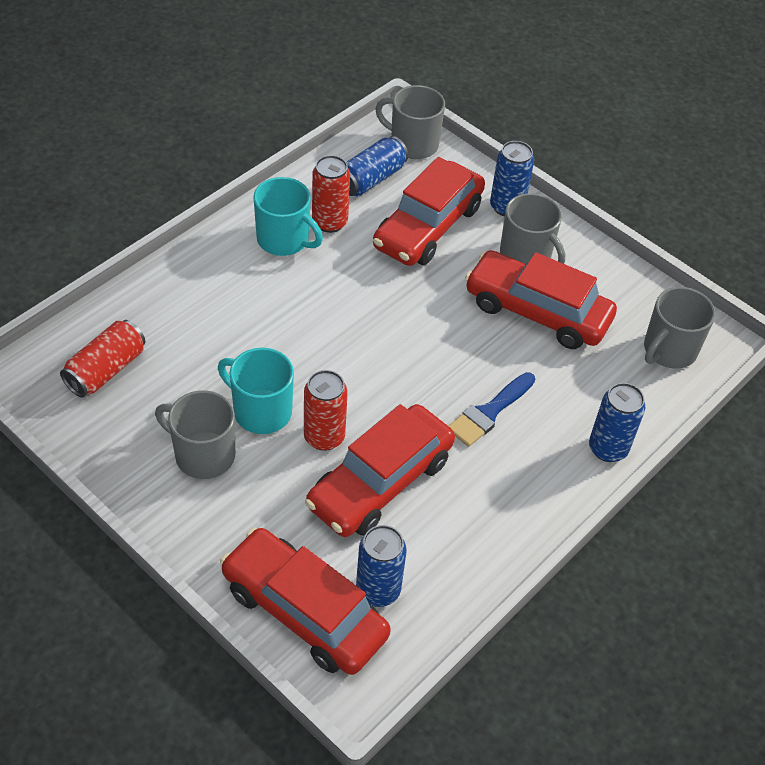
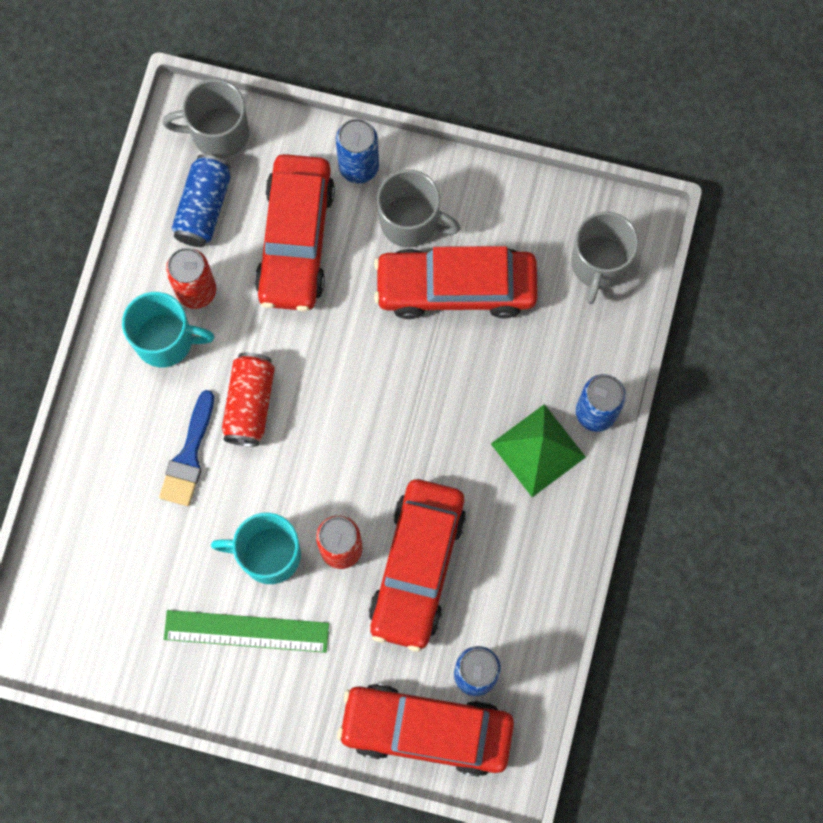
camera: 25 degrees left, 25 degrees up
red can [60,320,146,398] -> red can moved to [222,353,275,447]
grey mug [155,390,235,479] -> green ruler [164,610,329,653]
blue brush [449,372,535,447] -> blue brush moved to [159,390,214,506]
none -> green pyramid [491,404,586,497]

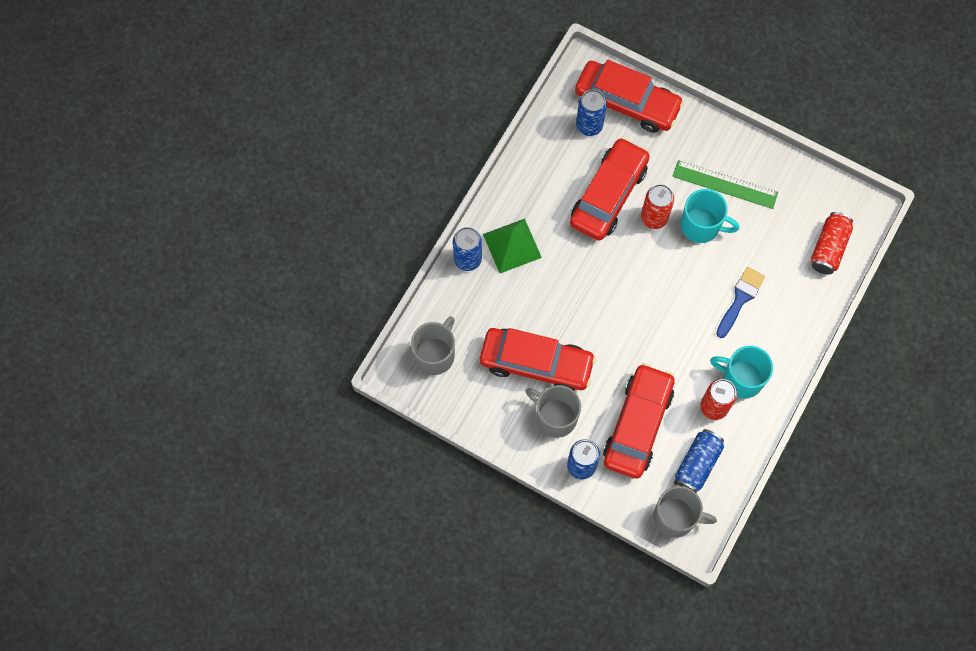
camera: 165 degrees left, 5 degrees down
red can [222,353,275,447] -> red can moved to [811,212,853,274]

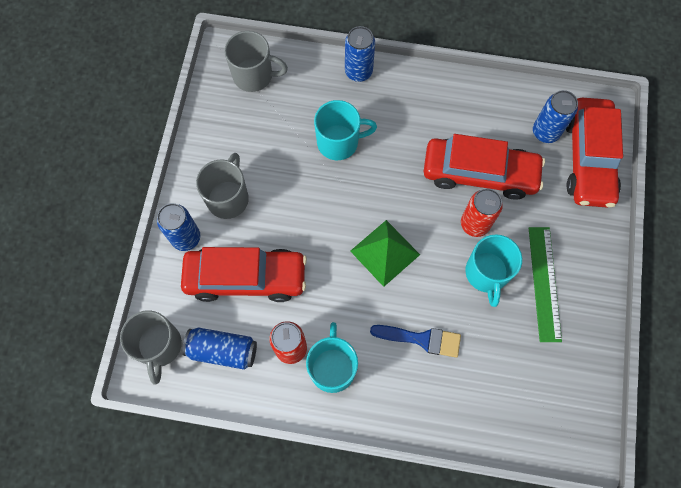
camera: 70 degrees right, 0 degrees up
red car [480,328,596,391] -> none
green pyramid [483,219,542,273] -> green pyramid moved to [350,220,420,287]
red can [811,212,853,274] -> none
none -> turquoise mug [314,100,377,160]

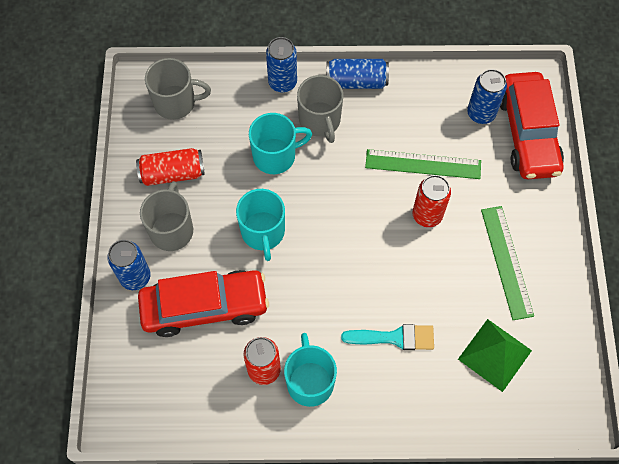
camera: 10 degrees left, 5 degrees down
grey mug [120,310,182,385] -> grey mug moved to [297,75,343,143]
blue can [182,328,257,370] -> blue can moved to [326,59,389,89]
green pyramid [350,220,420,287] -> green pyramid moved to [458,319,532,392]
blue brush [370,325,461,358] -> turquoise brush [341,324,434,350]
red car [424,134,545,200] -> green ruler [365,149,481,179]
turquoise mug [465,234,522,307] -> turquoise mug moved to [236,189,285,261]
none -> red can [136,148,205,186]

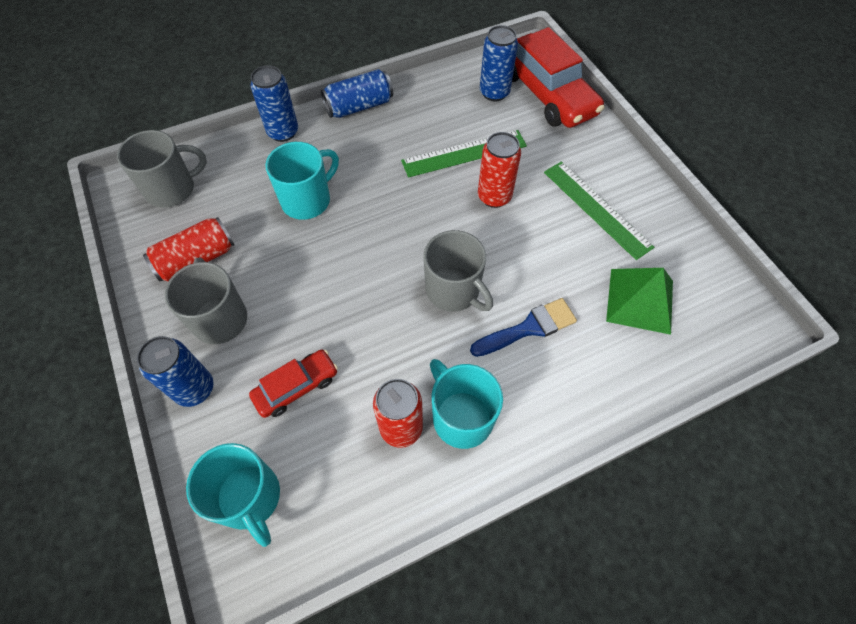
camera: 25 degrees left, 5 degrees down
red car [138,270,269,337] -> red car [249,350,338,418], size x0.53
turquoise mug [236,189,285,261] -> turquoise mug moved to [186,443,280,547]
grey mug [297,75,343,143] -> grey mug moved to [424,230,493,312]
turquoise brush [341,324,434,350] -> blue brush [470,298,577,357]

